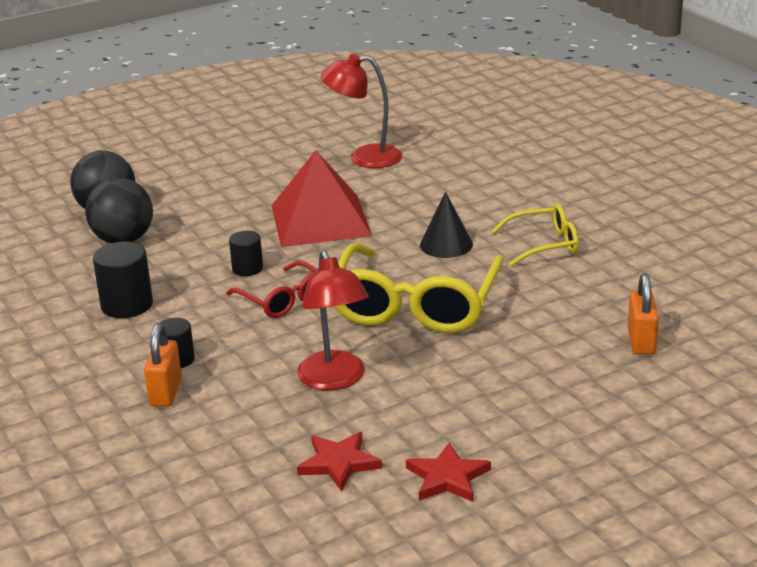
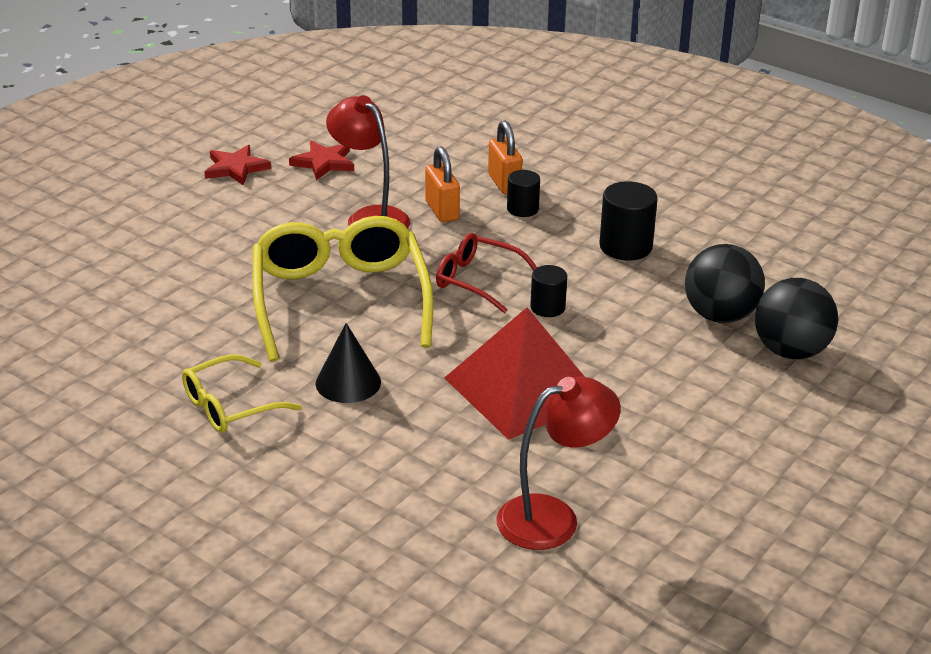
camera: 155 degrees right, 5 degrees up
orange padlock [628,273,659,355] -> orange padlock moved to [425,146,460,222]

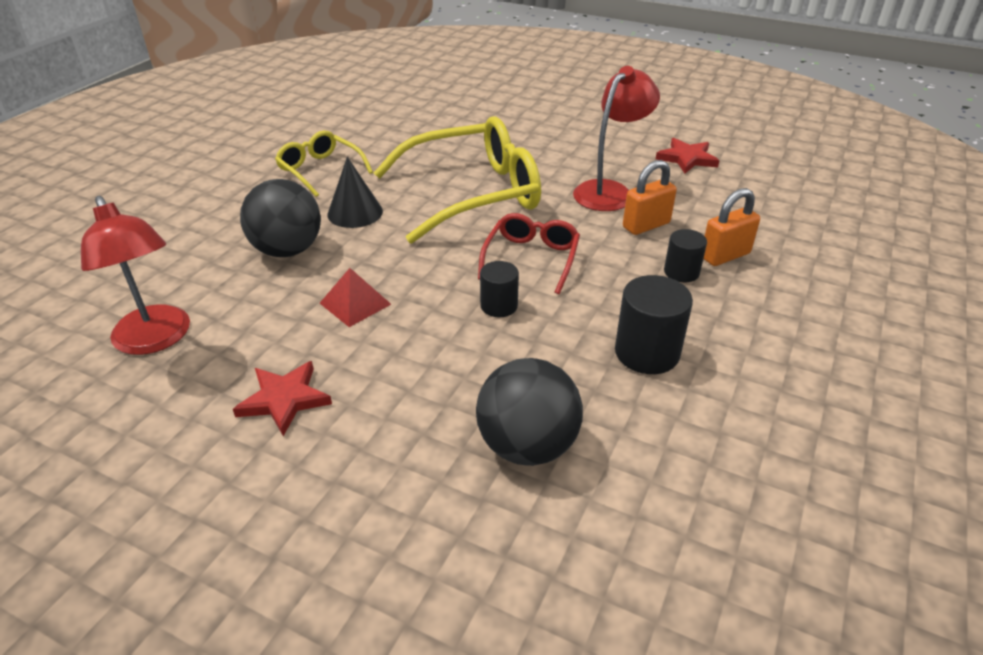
camera: 80 degrees right, 5 degrees up
red star [204,145,271,185] -> red star moved to [233,361,332,436]
red pyramid [445,308,585,440] -> red pyramid [320,268,391,327], size x0.45
black ball [755,278,838,359] -> black ball moved to [240,179,321,257]

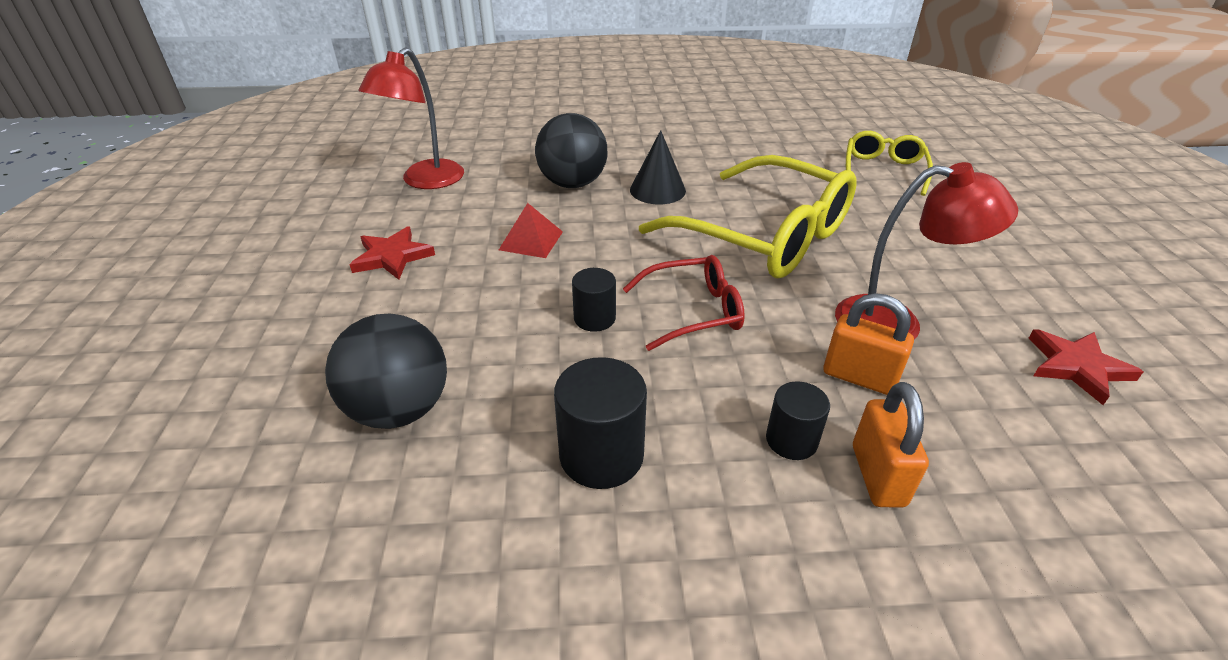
camera: 60 degrees right, 0 degrees up
yellow glasses [275,131,373,197] -> yellow glasses moved to [846,131,933,196]
orange padlock [704,188,760,266] -> orange padlock turned 60 degrees clockwise [853,382,929,508]

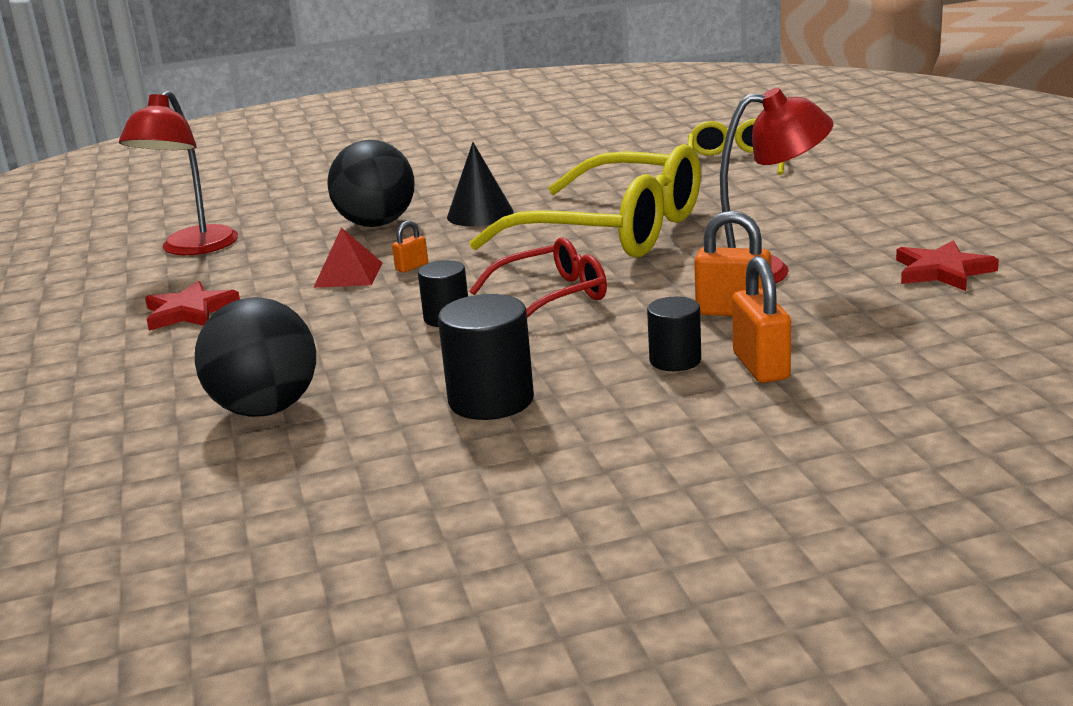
camera: 10 degrees left, 15 degrees down
none -> orange padlock [392,221,428,273]

